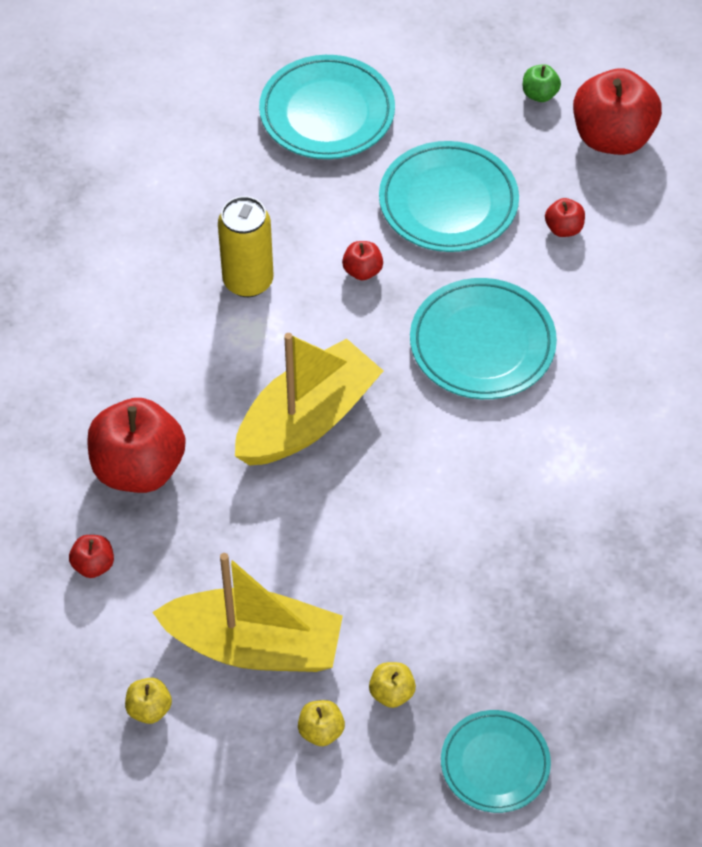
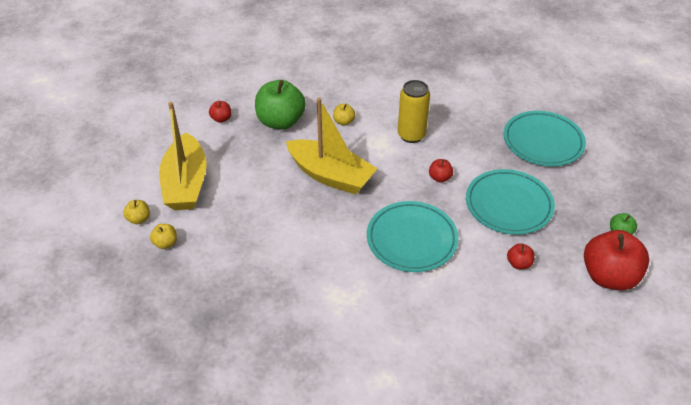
camera: 75 degrees right, 10 degrees down
red apple [87,398,186,493] -> green apple [255,80,306,130]
yellow apple [125,678,172,724] -> yellow apple moved to [333,104,355,126]
turquoise plate [441,710,551,813] -> none

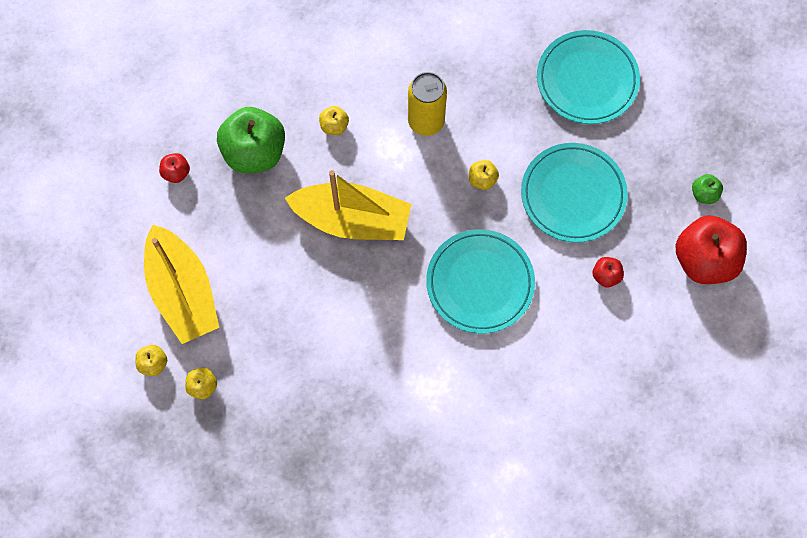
camera: 20 degrees left, 25 degrees up
red apple [429,159,453,183] -> yellow apple [469,160,499,190]

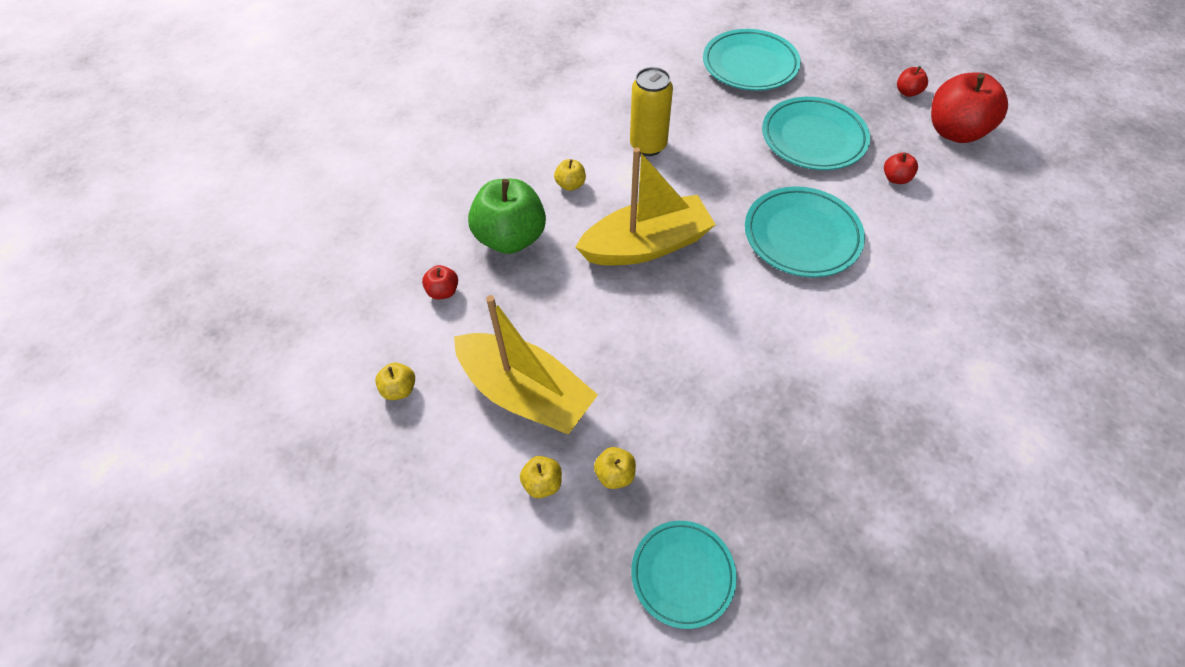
camera: 30 degrees left, 15 degrees down
yellow apple [469,160,499,190] -> yellow apple moved to [375,363,415,400]
green apple [692,174,723,204] -> red apple [897,66,928,97]
none -> turquoise plate [631,521,737,629]

